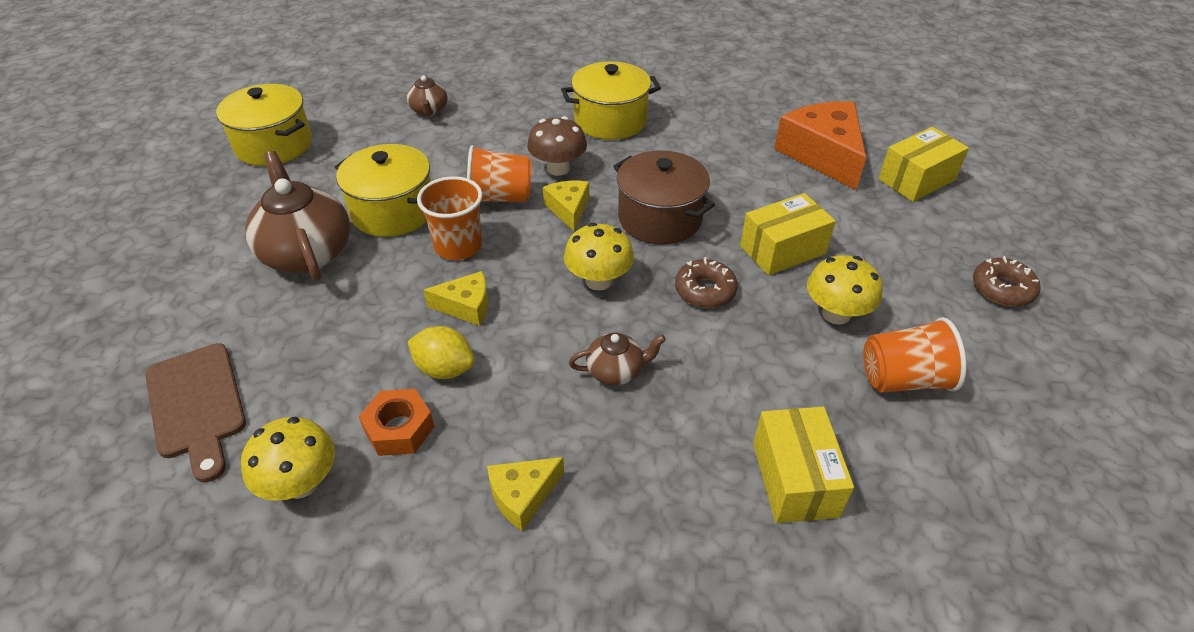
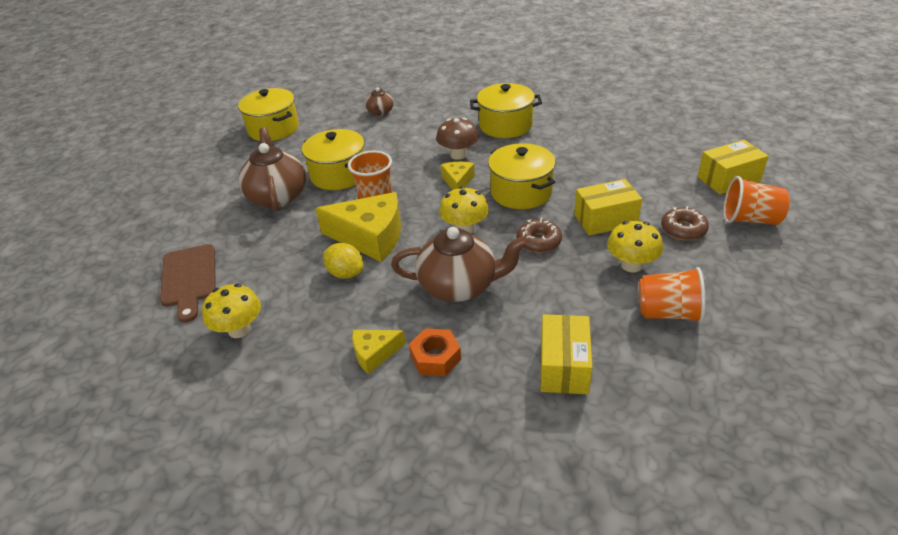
camera: 15 degrees right, 5 degrees down
orange nut [359,389,435,456] -> orange nut moved to [409,328,461,376]
yellow cheese [423,271,489,326] -> yellow cheese [315,192,401,262], size x1.93
orange cup [467,145,532,202] -> orange cup moved to [724,176,790,225]
brown teapot [569,333,666,385] -> brown teapot [391,227,527,302], size x1.96
brown pot [613,150,715,245] -> yellow pot [488,143,556,209]
orange cheese [774,101,866,190] -> none
brown donut [973,256,1041,306] -> brown donut moved to [661,206,709,241]

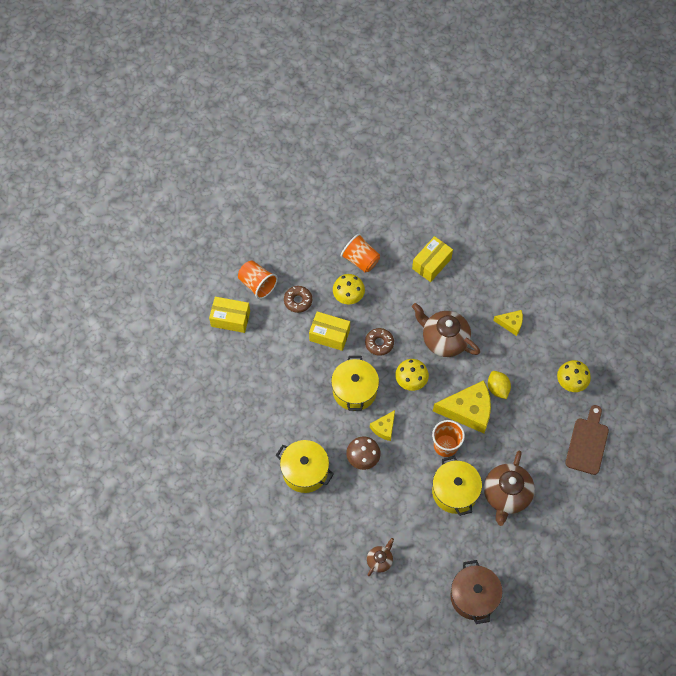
camera: 150 degrees left, 25 degrees up
yellow pot [238,88,299,141] -> brown pot [450,560,503,624]
yellow cheese [315,192,401,262] -> yellow cheese turned 135 degrees clockwise [433,380,491,433]
orange nut [409,328,461,376] -> none

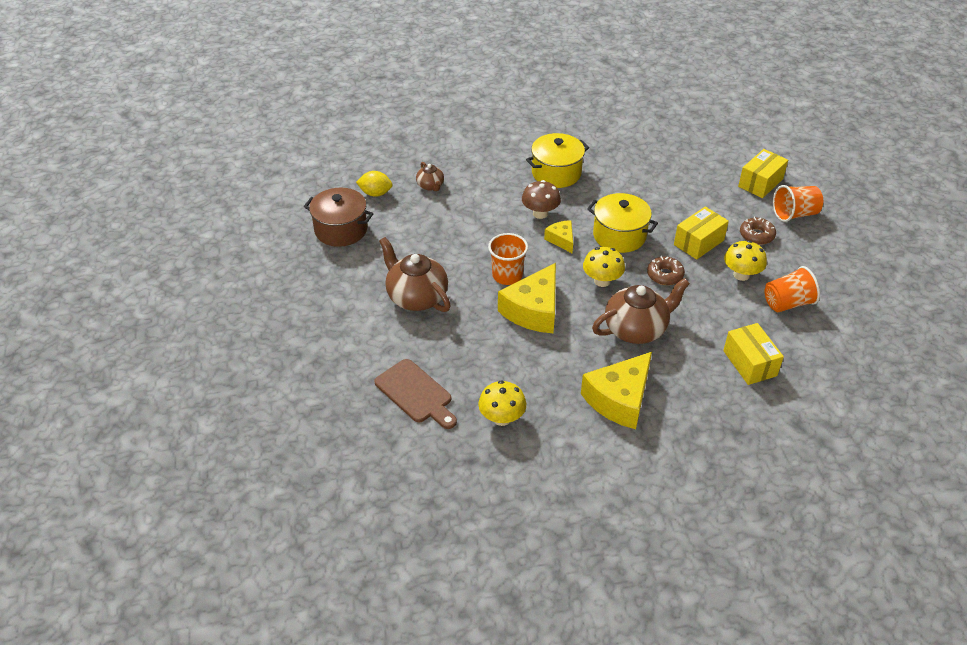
camera: 120 degrees right, 20 degrees down
yellow pot [432,456,482,516] -> none
yellow lemon [488,371,511,399] -> yellow lemon moved to [356,171,393,197]
yellow cheese [493,310,523,336] -> yellow cheese [581,352,652,429], size x1.93

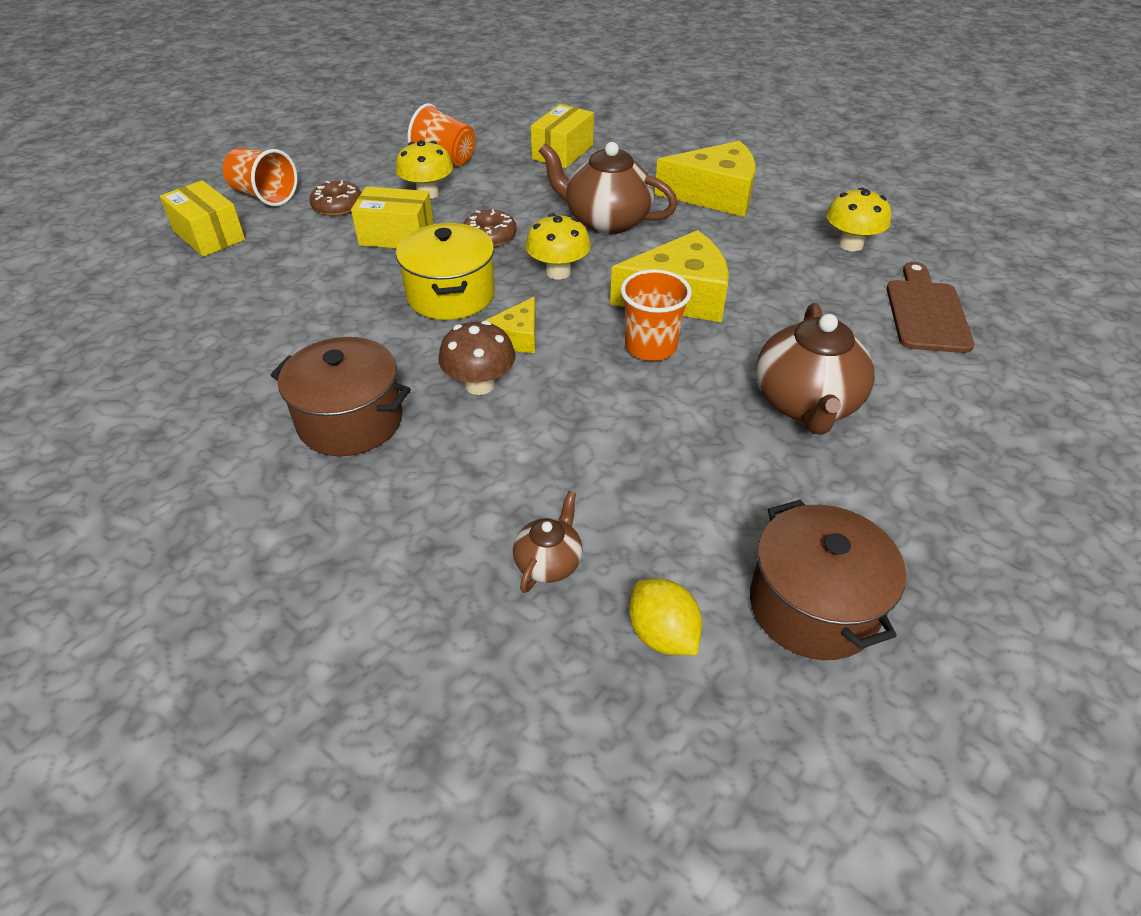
camera: 130 degrees left, 0 degrees up
yellow pot [526,133,589,188] -> brown pot [271,337,411,456]
yellow box [738,149,788,198] -> yellow box turned 45 degrees clockwise [160,180,245,257]

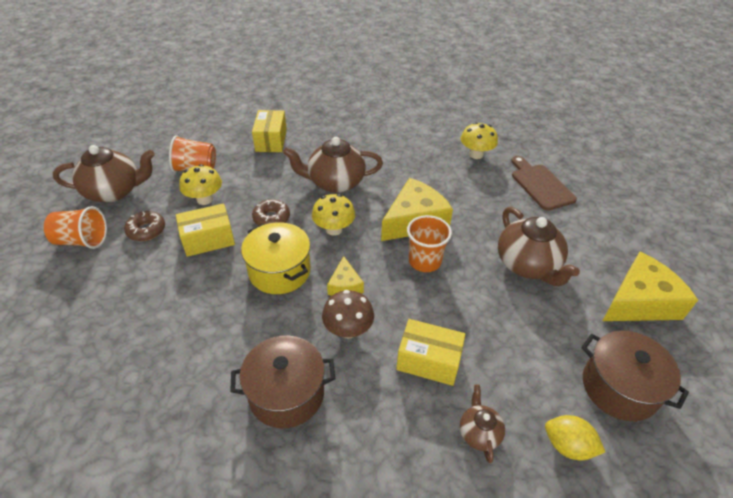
camera: 30 degrees left, 0 degrees up
yellow box [160,180,245,257] -> yellow box moved to [396,319,466,386]
yellow cheese [655,141,756,217] -> yellow cheese moved to [603,252,698,321]
none -> brown teapot [53,145,155,203]

